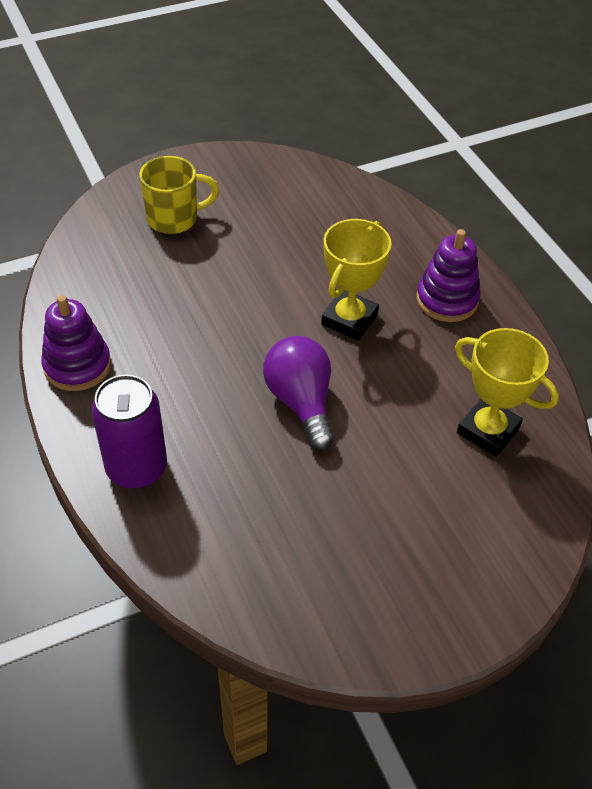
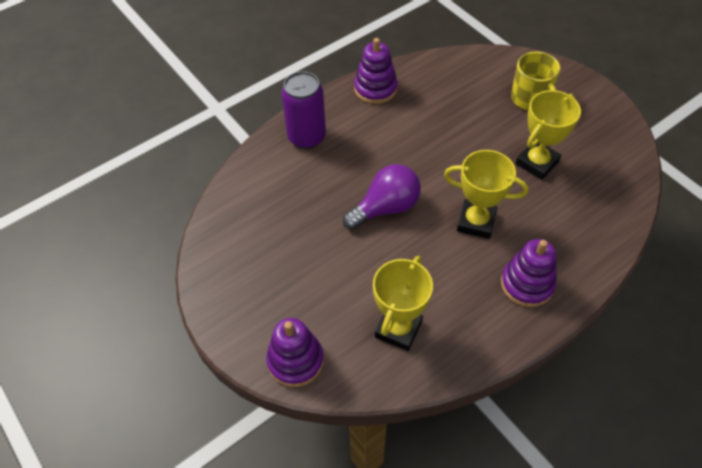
camera: 80 degrees right, 5 degrees up
none -> purple stacking toy [266,318,324,387]
none -> yellow trophy [516,90,581,180]

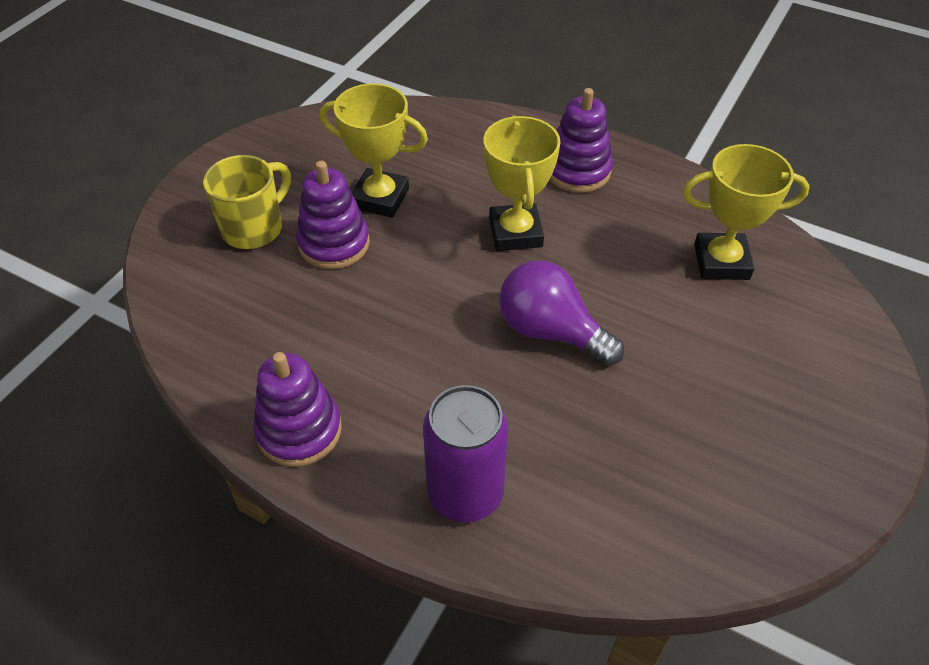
camera: 115 degrees left, 5 degrees down
purple stacking toy [266,318,324,387] -> purple stacking toy moved to [296,161,370,269]

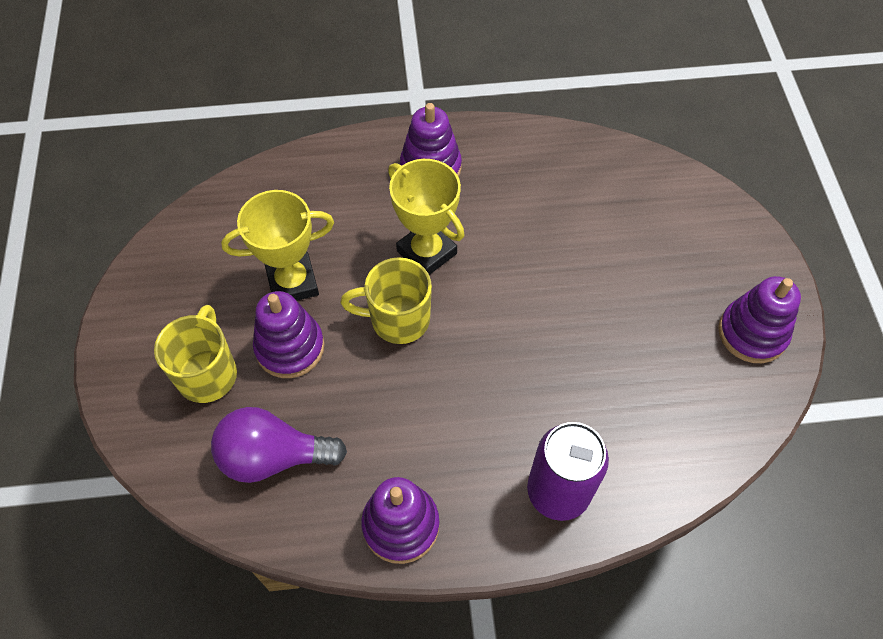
camera: 35 degrees left, 10 degrees up
purple light bulb [499,261,624,366] -> purple light bulb moved to [211,407,347,483]
yellow trophy [683,144,810,280] -> none
none -> yellow mug [341,257,432,344]
none -> purple stacking toy [718,276,801,363]

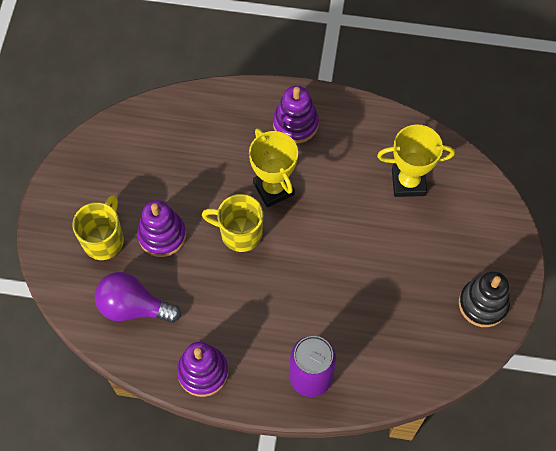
camera: 15 degrees right, 5 degrees up
yellow trophy [221,190,334,301] -> yellow trophy moved to [377,124,455,197]
purple stacking toy [718,276,801,363] -> black stacking toy [459,271,510,327]

